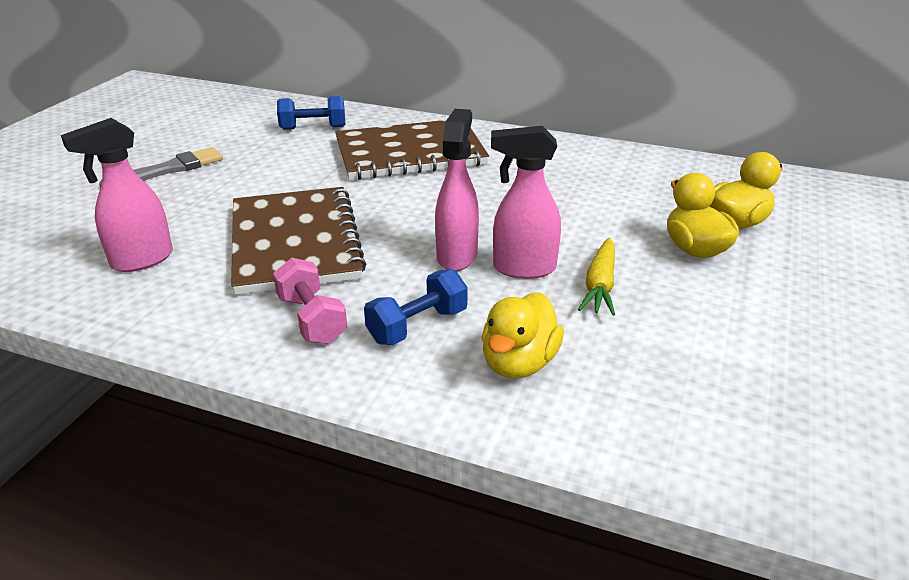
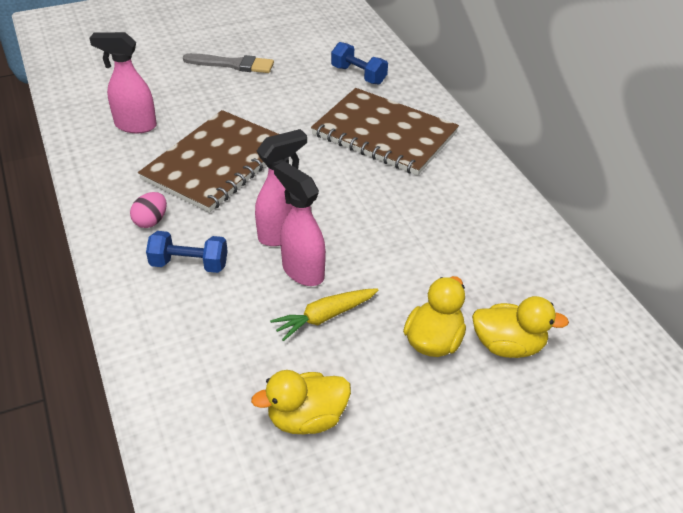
camera: 45 degrees right, 10 degrees up
pink dumbbell [273,258,348,344] -> pink egg [130,192,167,228]
yellow duck [482,292,564,379] -> yellow duck moved to [251,370,351,434]

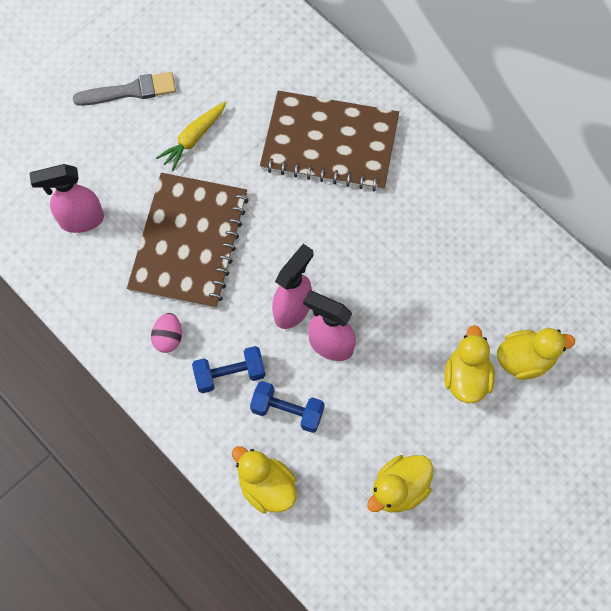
camera: 20 degrees left, 25 degrees up
yellow carrot [270,288,378,341] -> yellow carrot moved to [156,102,226,171]
blue dumbbell [331,42,388,85] -> blue dumbbell moved to [250,381,325,433]
none -> yellow duck [232,446,297,513]

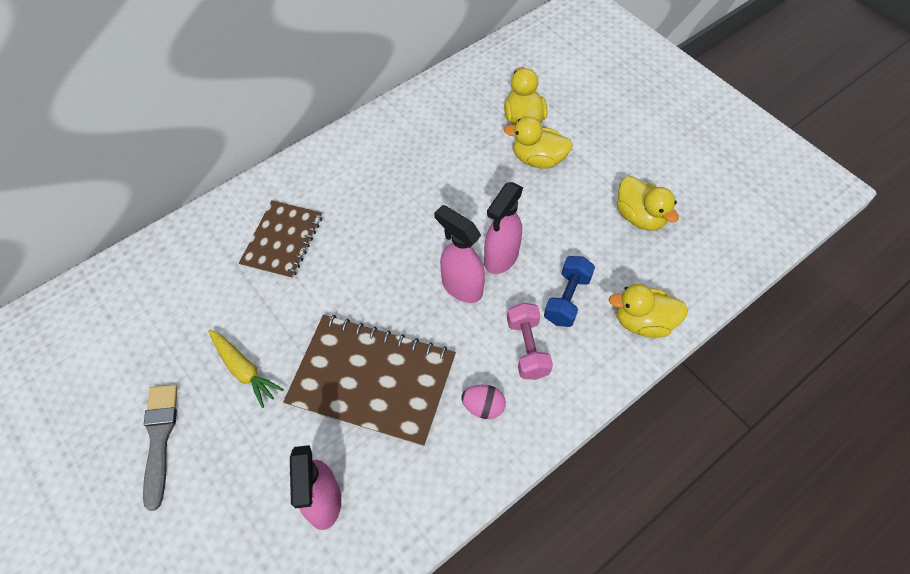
camera: 85 degrees left, 10 degrees down
blue dumbbell [192,346,266,393] -> pink dumbbell [507,303,553,380]
yellow duck [232,446,297,513] -> yellow duck turned 45 degrees clockwise [609,284,688,338]
brown notebook [260,91,399,191] -> brown notebook [239,200,322,279], size x0.62

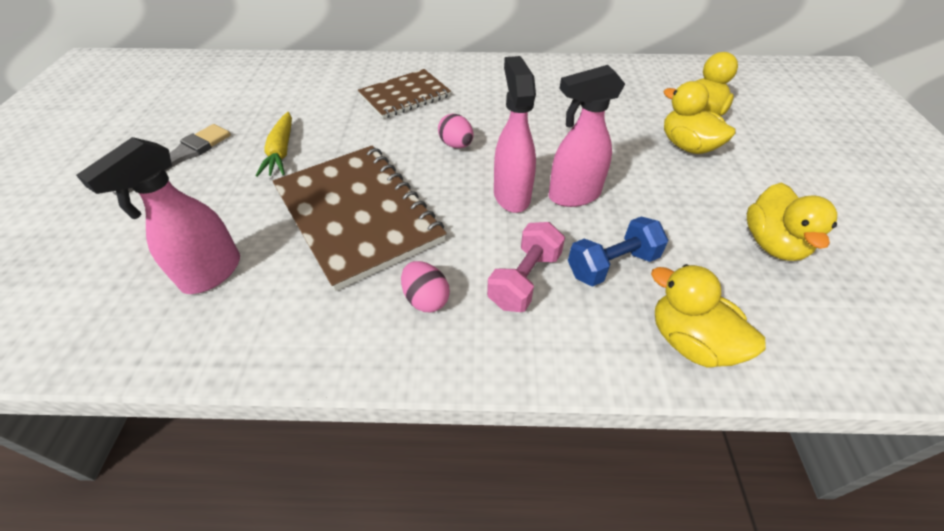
camera: 40 degrees right, 10 degrees down
none -> pink egg [438,113,474,148]

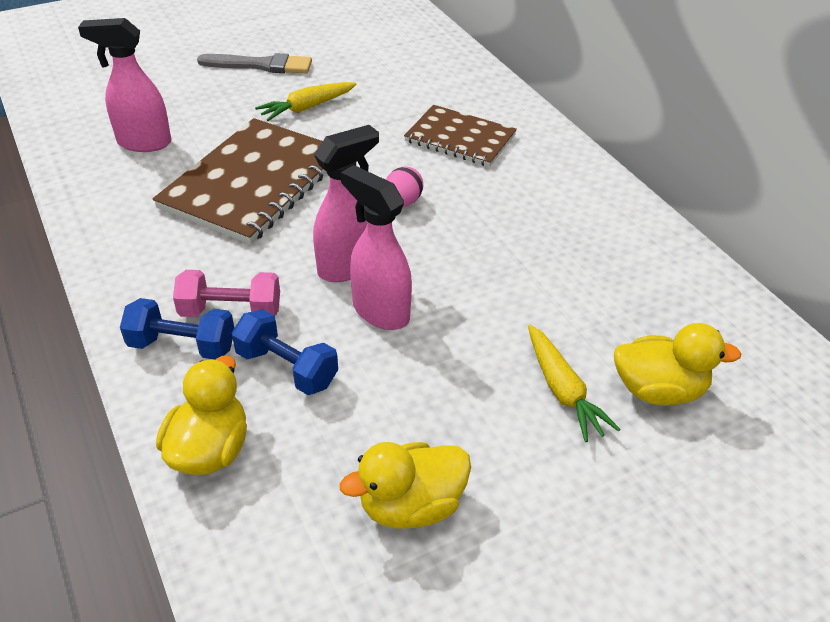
camera: 60 degrees right, 5 degrees down
pink egg [401,261,450,312] -> none
yellow duck [664,81,736,154] -> yellow carrot [528,325,621,442]
none -> blue dumbbell [120,298,234,360]

